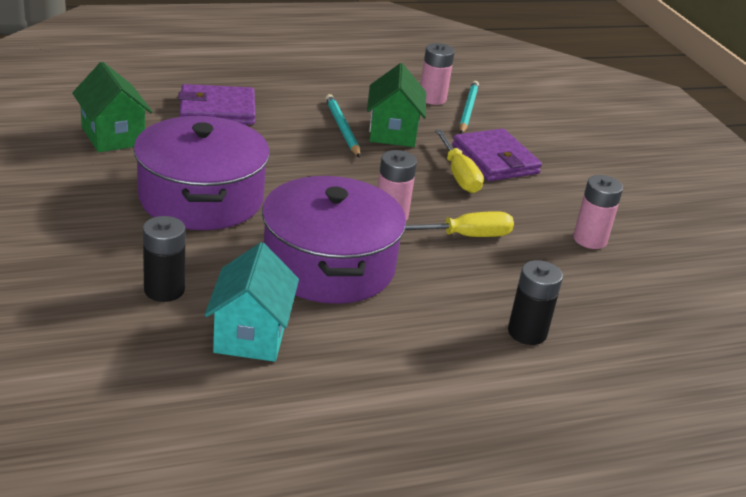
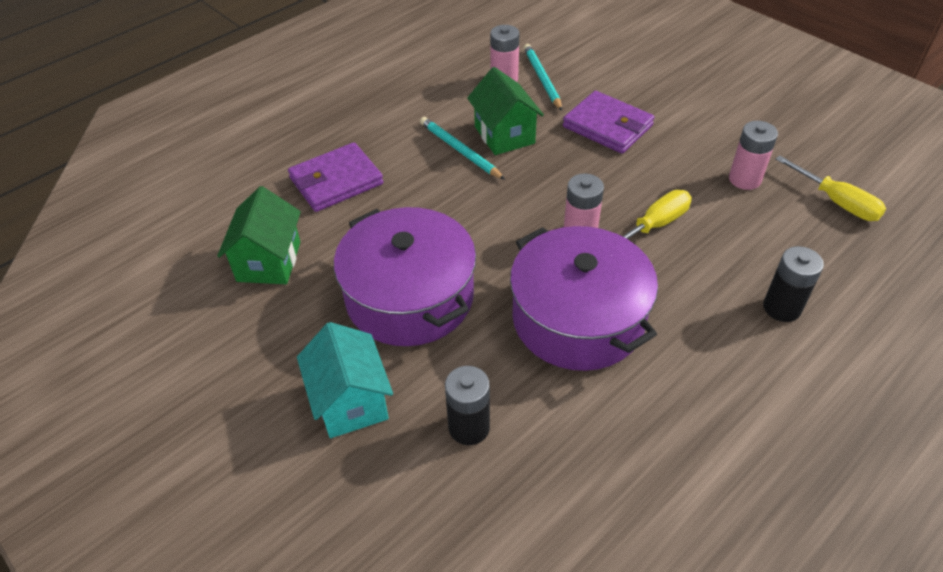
camera: 20 degrees left, 15 degrees up
green house [72,62,153,152] -> green house turned 60 degrees clockwise [217,186,301,284]
turquoise house [205,242,299,362] -> turquoise house moved to [297,322,393,438]
yellow screwdriver [435,130,484,193] -> yellow screwdriver moved to [776,156,886,221]

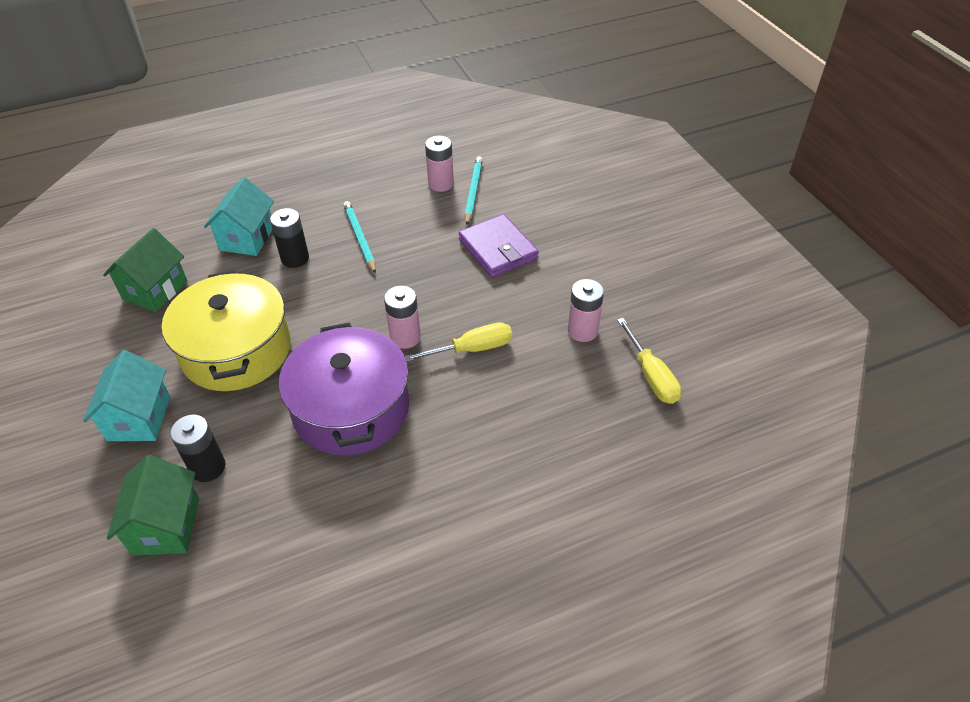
camera: 20 degrees right, 0 degrees up
purple wallet [288,142,383,212] -> turquoise house [204,177,274,256]
purple pot [334,207,476,346] -> yellow pot [162,270,291,391]
green house [467,67,544,155] -> green house moved to [107,455,199,556]
black battery [763,246,824,322] -> black battery moved to [270,208,309,268]

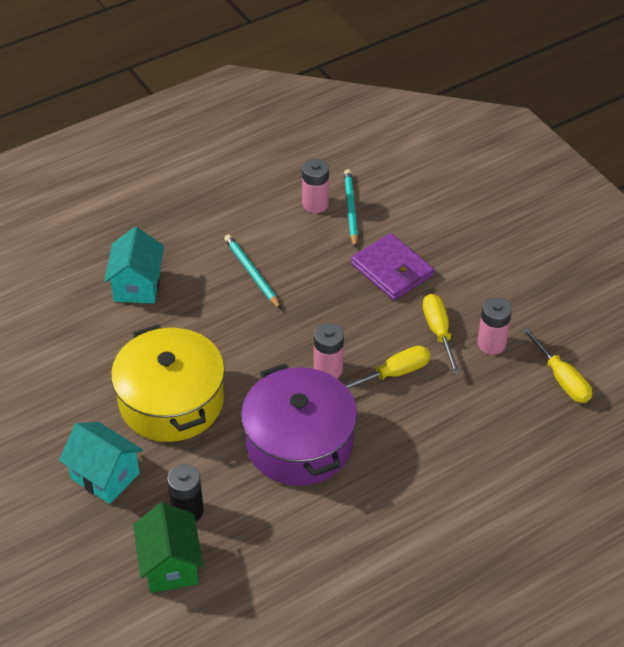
camera: 10 degrees left, 0 degrees up
turquoise house [83,350,170,441] -> turquoise house turned 45 degrees counterclockwise [59,422,143,504]
green house [103,228,187,312] -> none
black battery [270,208,309,268] -> none
none -> yellow screwdriver [423,294,460,374]

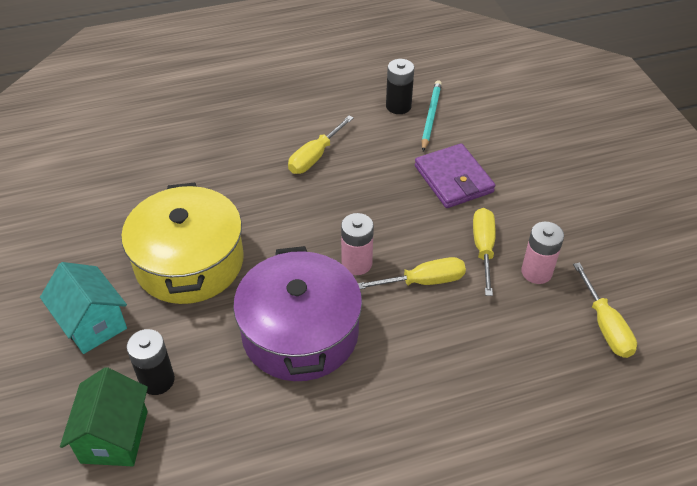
camera: 15 degrees right, 0 degrees up
turquoise house [104,227,164,304] -> none
turquoise pencil [224,234,281,309] -> yellow screwdriver [288,116,353,174]
pink battery [302,159,329,213] -> black battery [386,59,414,114]

